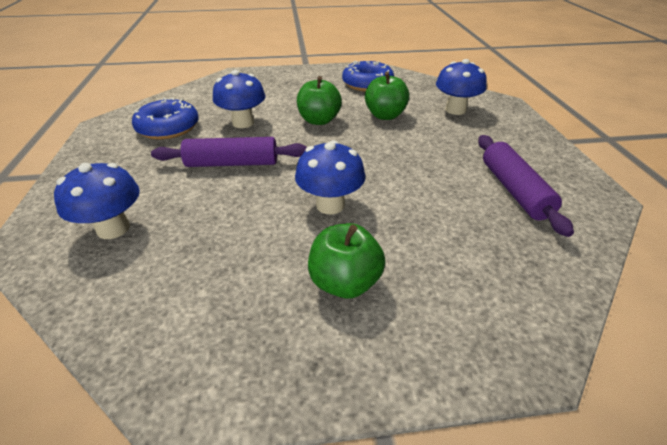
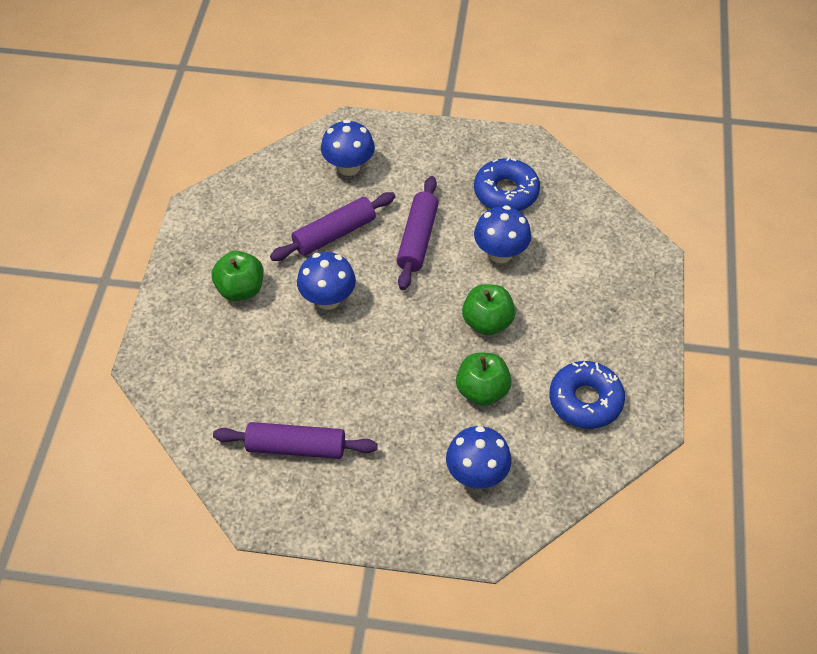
camera: 105 degrees right, 15 degrees up
none -> purple rolling pin [270,192,395,261]

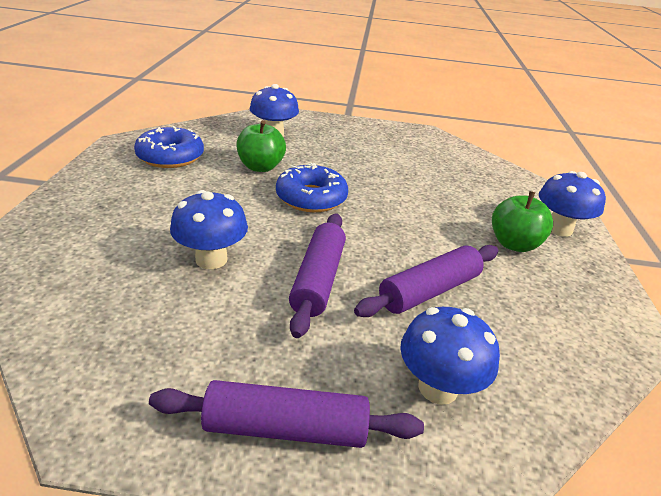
camera: 175 degrees right, 20 degrees down
purple rolling pin [213,422,378,459] -> purple rolling pin moved to [149,380,424,448]
blue mushroom [297,252,356,310] -> blue mushroom moved to [539,171,606,237]
green apple [462,284,515,335] -> none
blue donut [474,157,540,211] -> blue donut moved to [276,163,348,212]

